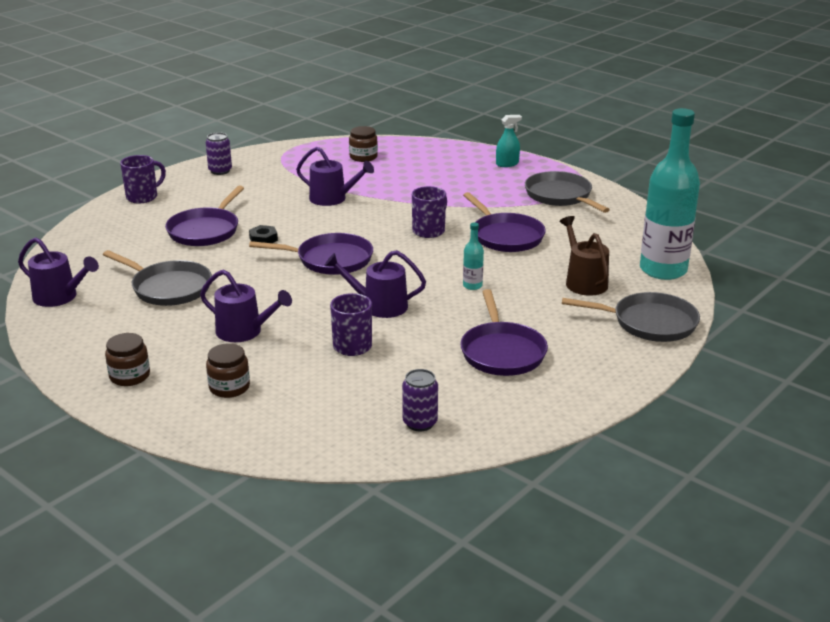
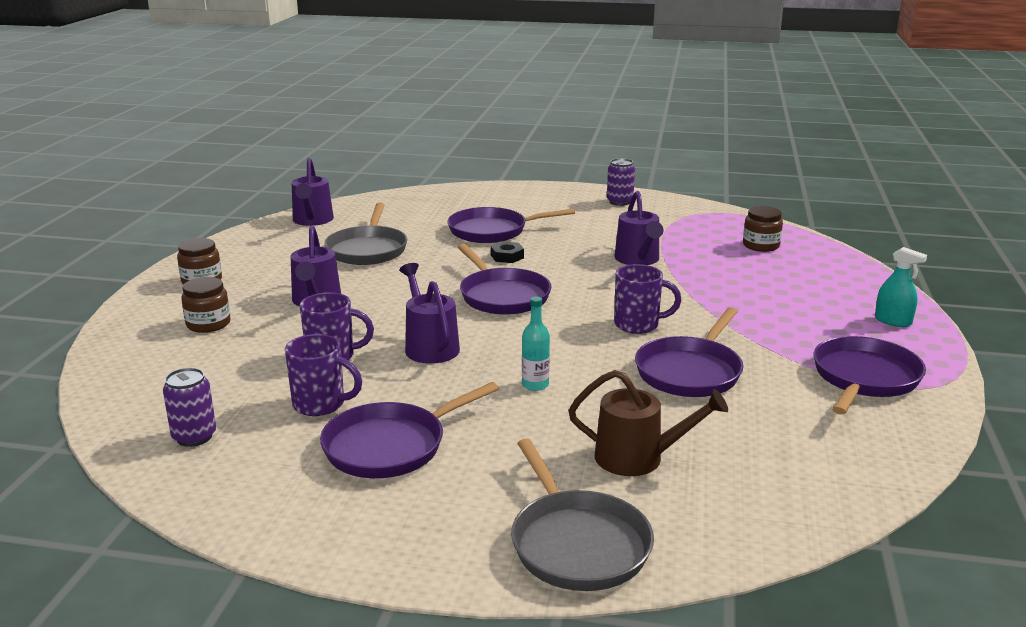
camera: 60 degrees right, 5 degrees down
purple mug [120,155,166,203] -> purple mug moved to [285,334,362,416]
grey pan [525,171,610,213] -> purple pan [814,336,926,414]
brown watering can [560,216,609,296] -> brown watering can turned 60 degrees clockwise [568,370,728,476]
turquoise bottle [640,108,700,280] -> none

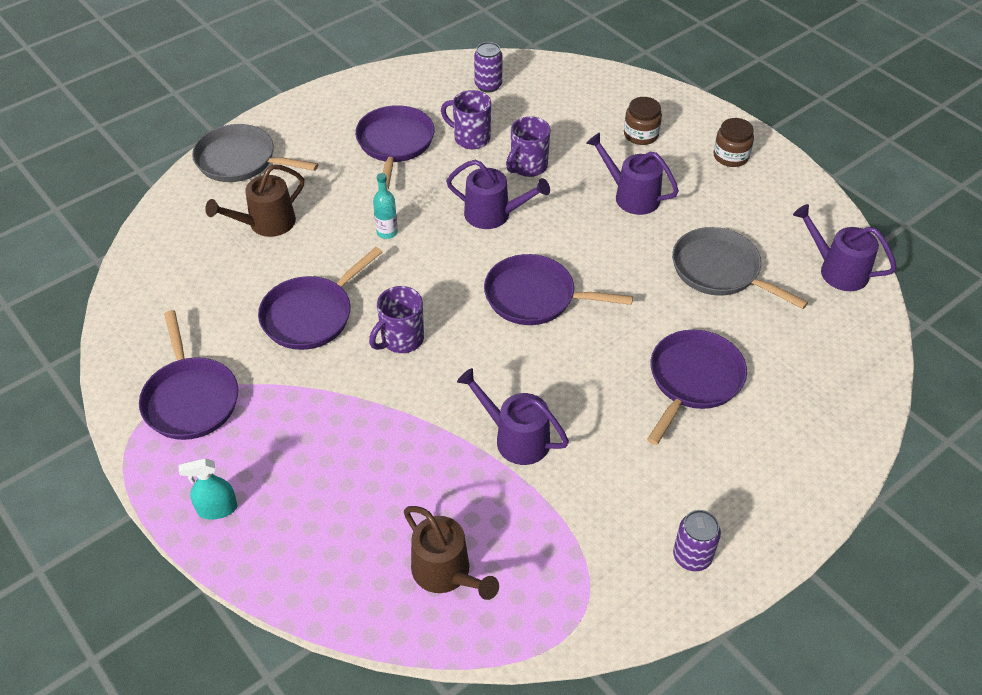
camera: 130 degrees right, 25 degrees up
purple mug [285,334,362,416] -> purple mug turned 60 degrees clockwise [441,90,491,149]
black nut [491,241,524,263] -> none
purple pan [635,308,743,397] -> purple pan turned 120 degrees counterclockwise [258,247,382,350]
brown jar [743,206,783,252] -> brown watering can [404,506,499,600]

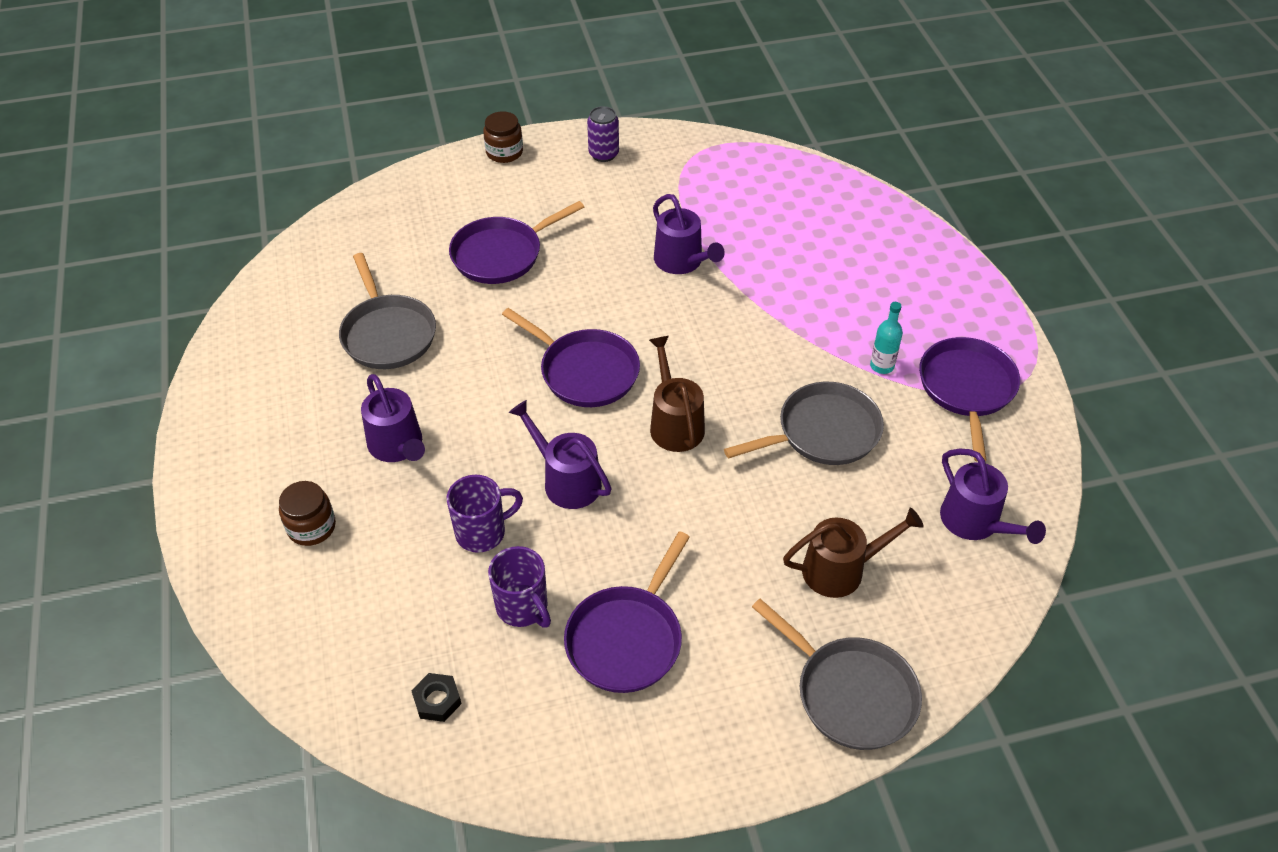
camera: 155 degrees left, 0 degrees up
turquoise spray bottle [179,458,238,520] -> none
purple pan [258,247,382,350] -> grey pan [724,382,884,465]
purple mug [369,286,424,353] -> none
turquoise bottle [373,173,398,239] -> turquoise bottle moved to [870,302,903,374]
brown watering can [404,506,499,600] -> brown watering can moved to [649,336,705,452]
purple can [474,42,503,93] -> black nut [411,673,462,722]
brown jar [714,118,754,167] -> brown jar moved to [483,111,523,163]
purple watering can [793,204,897,291] -> purple watering can moved to [940,449,1046,544]

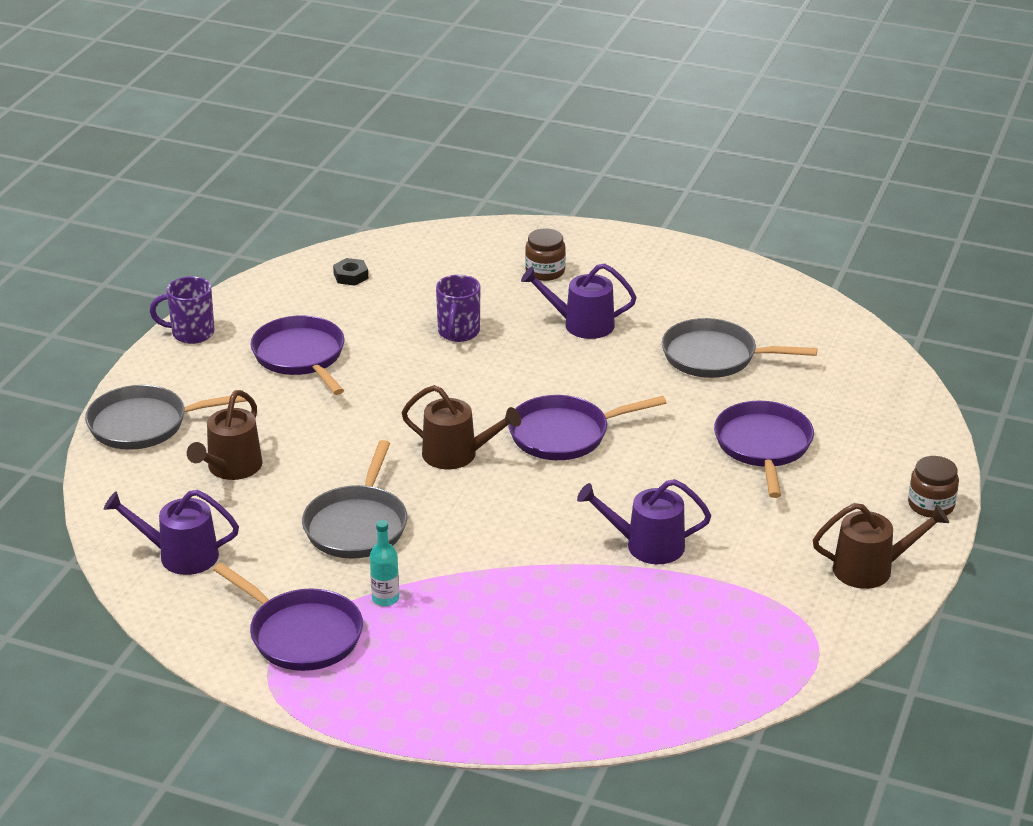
camera: 125 degrees right, 15 degrees down
purple mug [488,546,551,627] -> purple mug moved to [150,276,215,344]
purple watering can [509,400,612,509] -> none
purple can [587,106,619,162] -> brown watering can [813,503,949,589]

